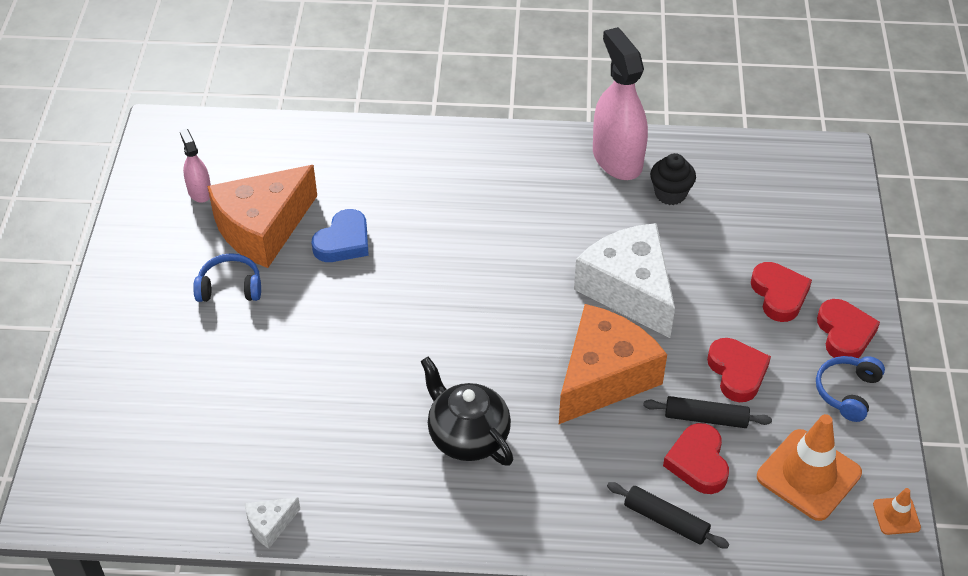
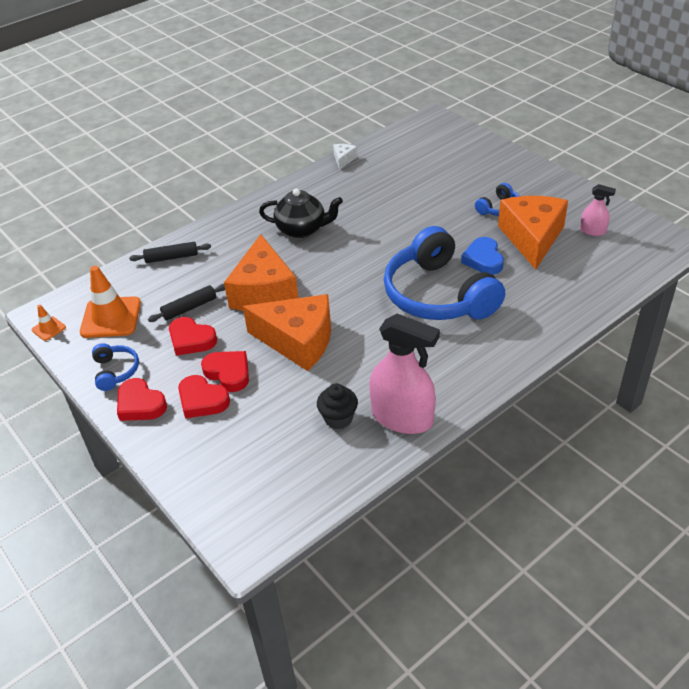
camera: 140 degrees right, 5 degrees down
white cheese [574,223,675,338] -> orange cheese [243,294,331,371]
red heart [663,423,729,494] -> red heart moved to [201,351,249,392]
none -> blue headphones [384,226,505,320]

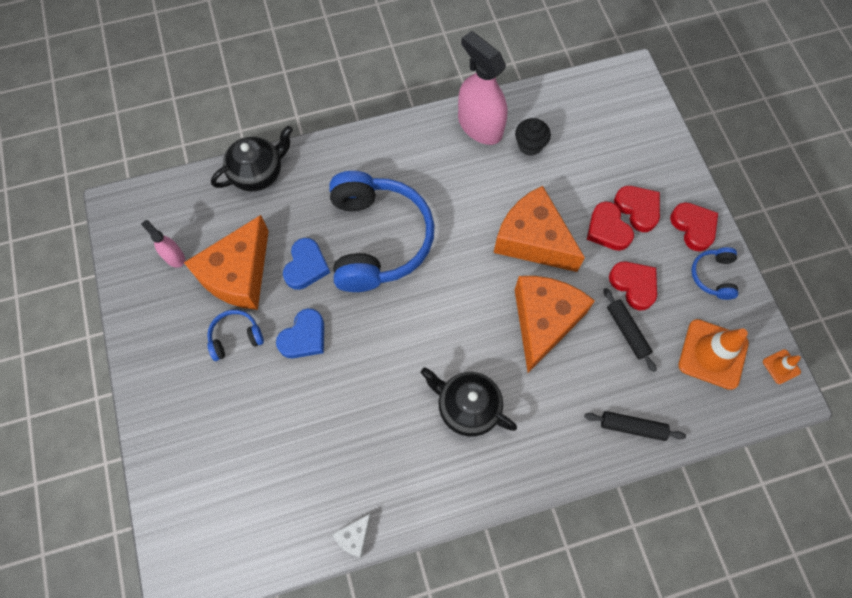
camera: 160 degrees left, 25 degrees up
black rolling pin [148,284,225,322] -> black rolling pin turned 75 degrees clockwise [604,288,657,372]
none -> black teapot [211,126,293,191]
none -> blue heart [276,308,324,358]

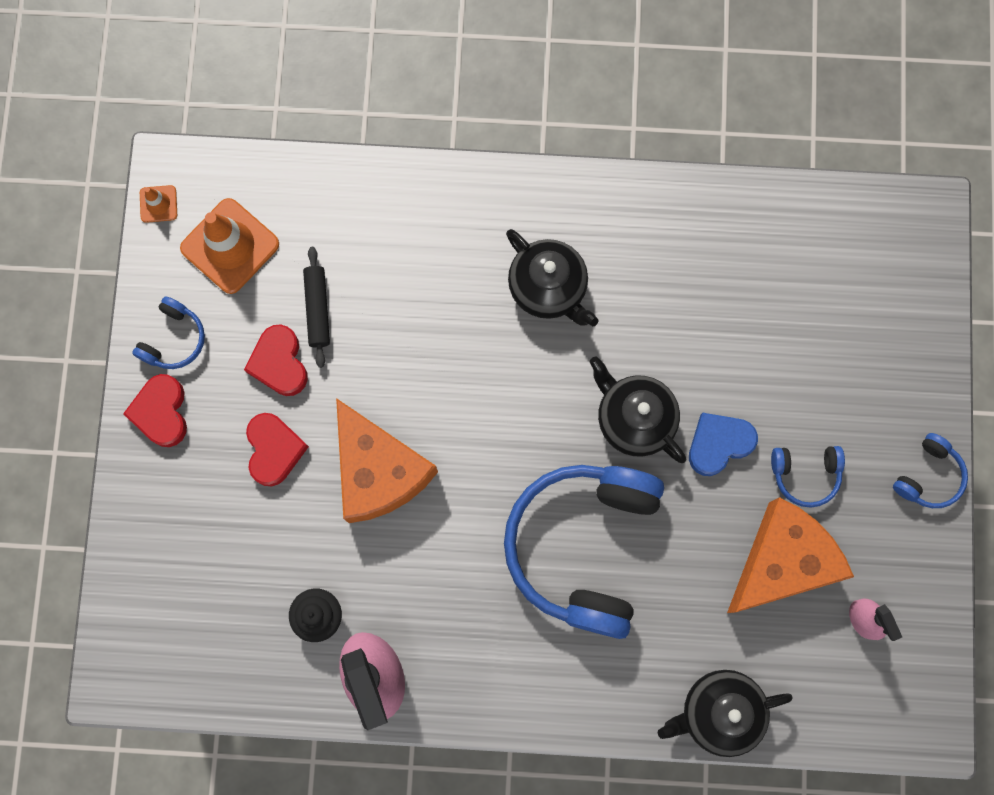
camera: 160 degrees left, 10 degrees up
blue heart [283,238,330,290] -> none
white cheese [332,514,371,558] -> none
orange cheese [515,276,595,373] -> none
black rolling pin [584,411,686,441] -> none
red heart [614,186,660,232] -> none
none -> black teapot [589,356,686,463]
none -> blue headphones [893,433,968,508]

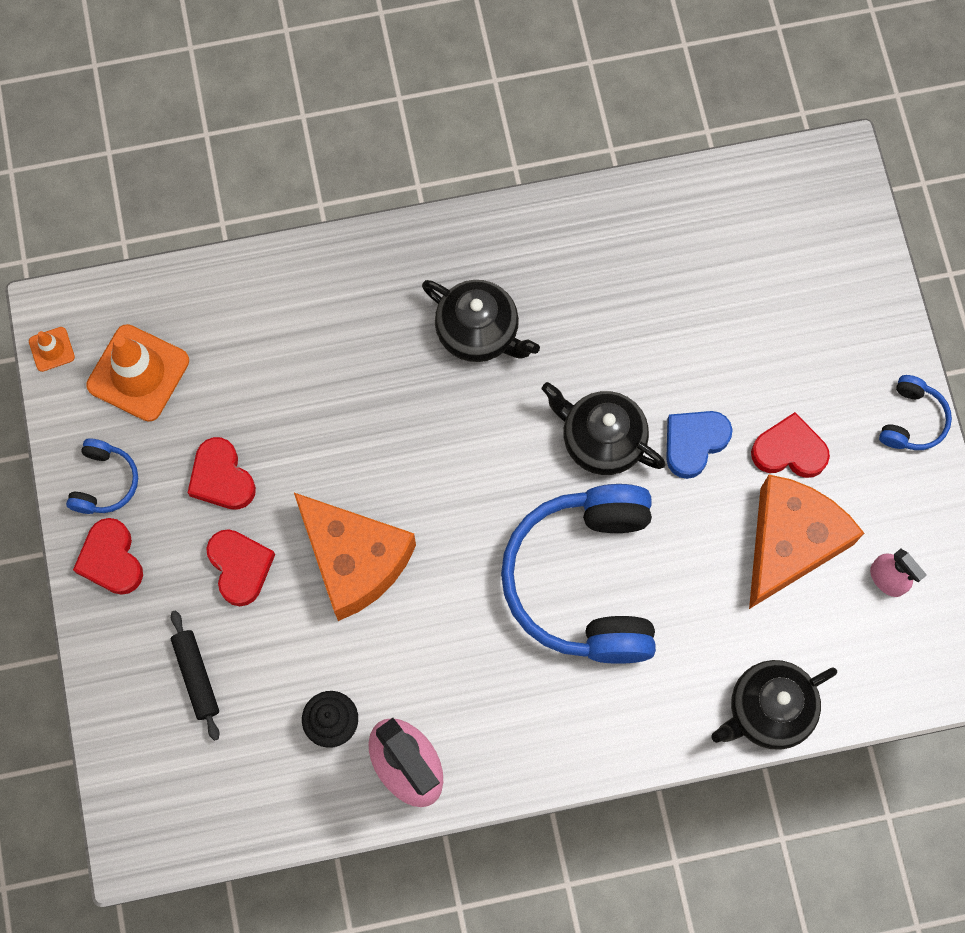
camera: 15 degrees left, 5 degrees down
black rolling pin [303,247,330,368] -> black rolling pin moved to [171,610,219,741]
blue headphones [771,446,845,507] -> red heart [751,412,830,478]

